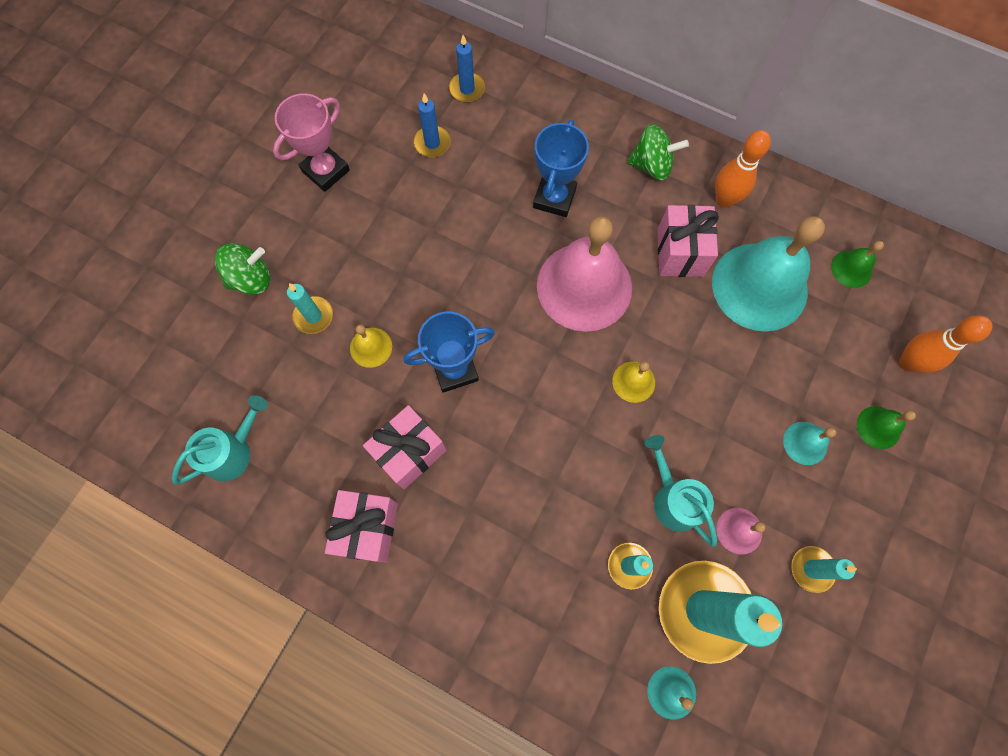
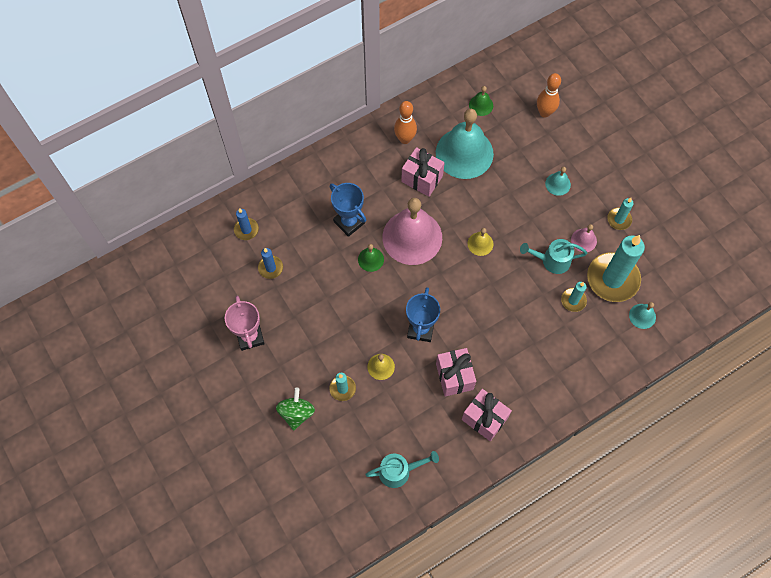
camera: 60 degrees left, 5 degrees down
turquoise watering can [172,395,268,485] -> turquoise watering can turned 90 degrees clockwise [365,451,439,488]
green spinning top [627,124,689,180] -> none
green bell [857,406,916,449] -> green bell moved to [358,244,384,272]

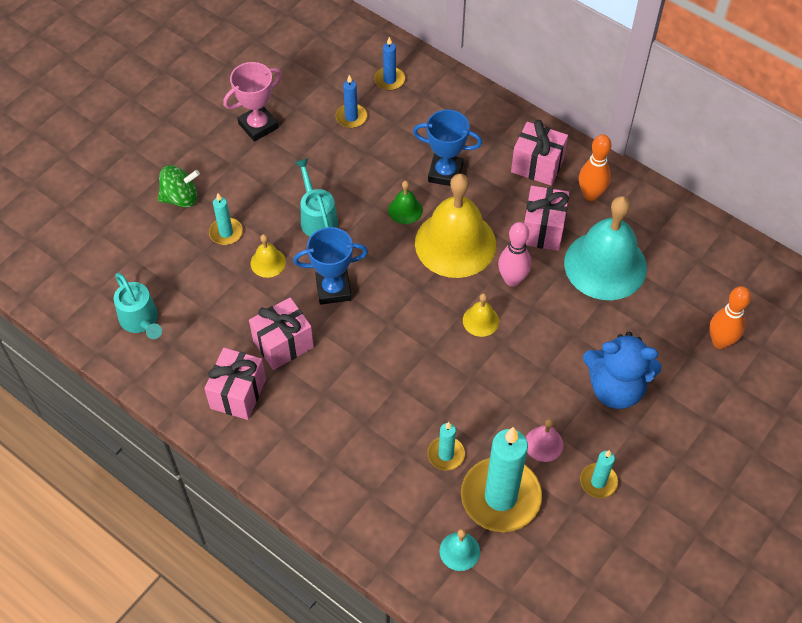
camera: 70 degrees right, 10 degrees down
blue trophy [330,183,366,237] -> blue trophy turned 75 degrees clockwise [413,109,482,186]
pink bell [382,198,442,265] -> yellow bell [415,174,496,278]
green bell [469,86,493,116] -> none
turquoise watering can [520,239,587,274] -> turquoise watering can moved to [294,158,338,237]
turquoise bell [545,167,571,196] -> blue teddy bear [583,332,662,409]
none -> pink bowling pin [498,222,531,287]
none -> pink gift [511,120,568,186]

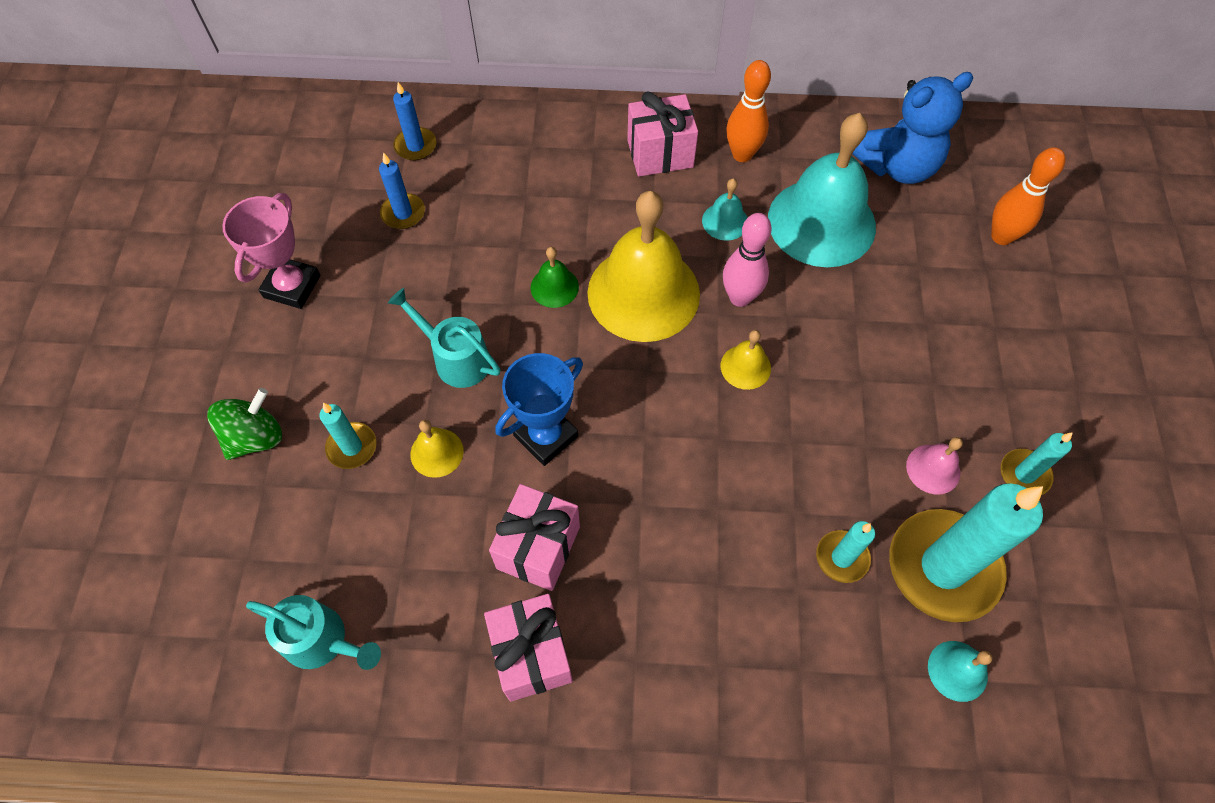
camera: 35 degrees left, 5 degrees up
blue trophy [413,109,482,186] -> none
pink gift [524,186,569,251] -> turquoise bell [702,179,748,241]
blue teddy bear [583,332,662,409] -> blue teddy bear moved to [852,72,973,184]

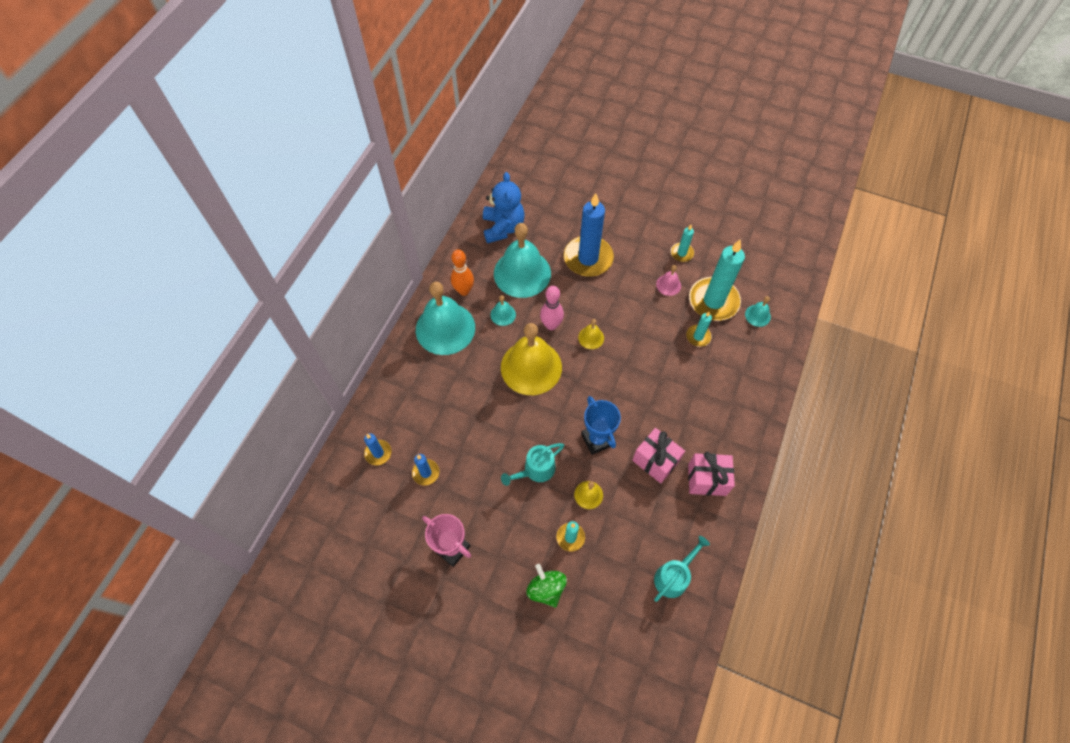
camera: 70 degrees left, 0 degrees up
green bell [531,247,579,308] -> none
pink gift [627,92,698,177] -> turquoise bell [416,282,475,355]
orange bowling pin [991,147,1065,245] -> none
none -> blue candle [564,193,614,276]

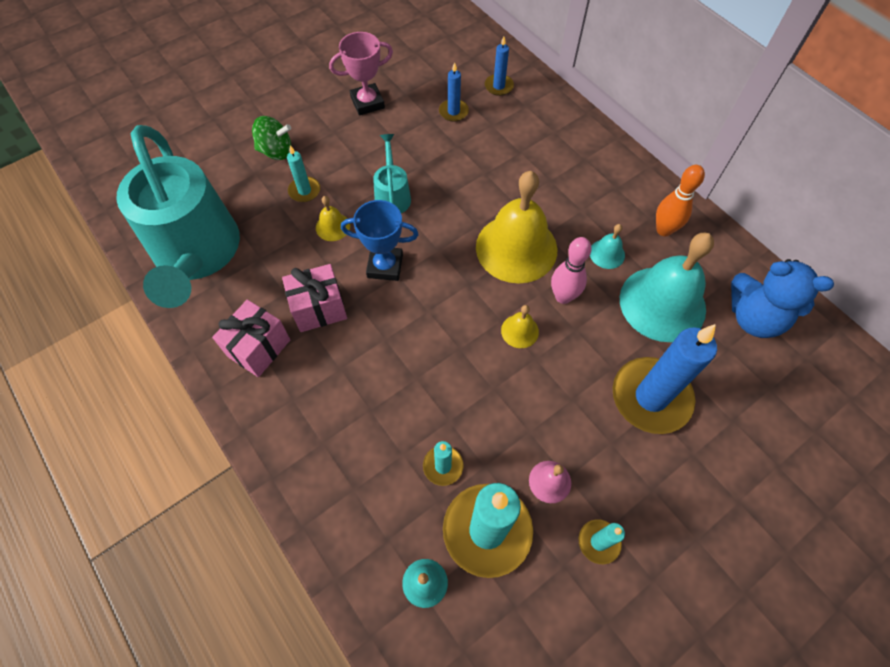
camera: 120 degrees right, 0 degrees up
turquoise bell [416,282,475,355] -> none
turquoise watering can [654,536,710,602] -> turquoise watering can [116,125,240,308], size x2.32

